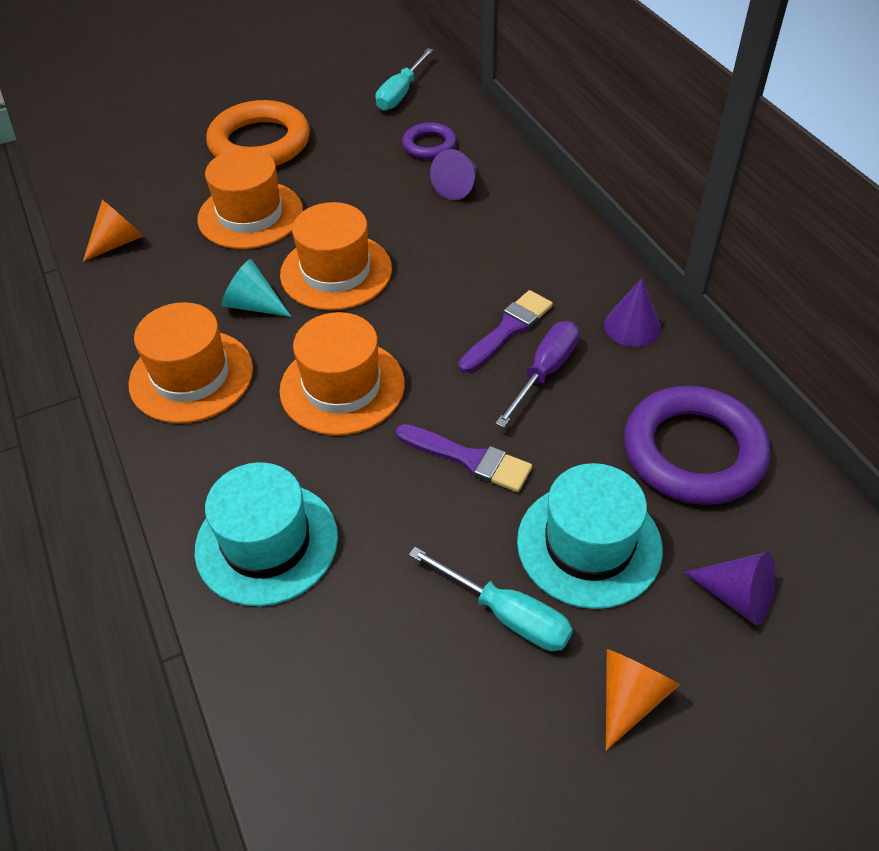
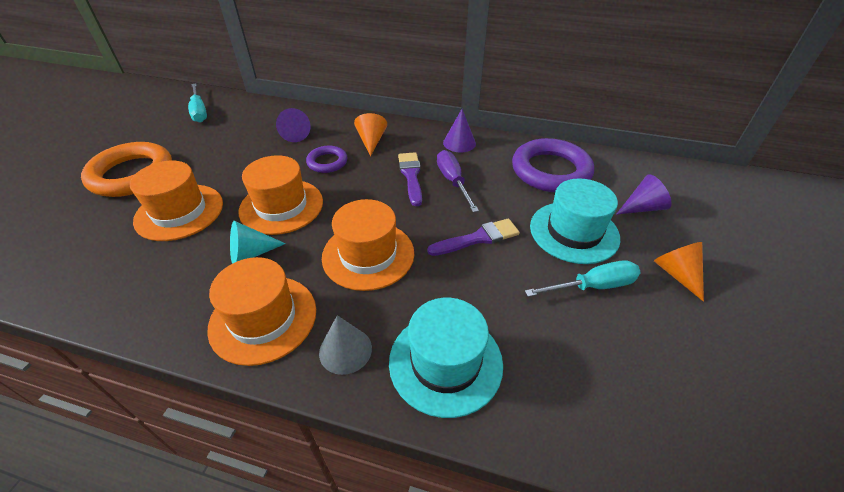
camera: 50 degrees left, 5 degrees down
orange cone [83,200,143,262] -> orange cone moved to [354,113,387,156]
purple ring [402,122,457,159] -> purple ring moved to [306,146,347,173]
none -> grey cone [319,315,372,375]

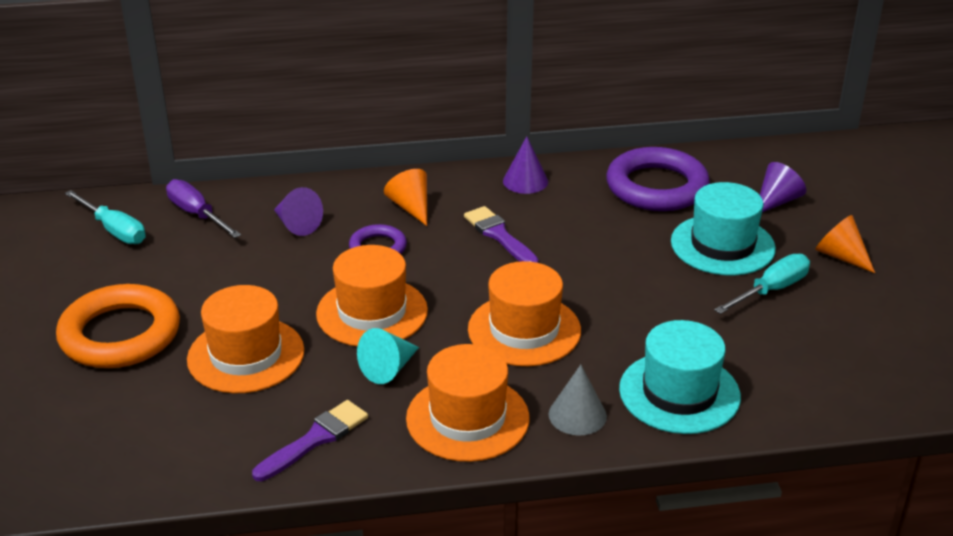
camera: 25 degrees left, 10 degrees down
purple brush [427,218,520,256] -> purple brush moved to [252,400,368,481]
purple screwdriver [437,150,479,212] -> purple screwdriver moved to [166,179,241,238]

